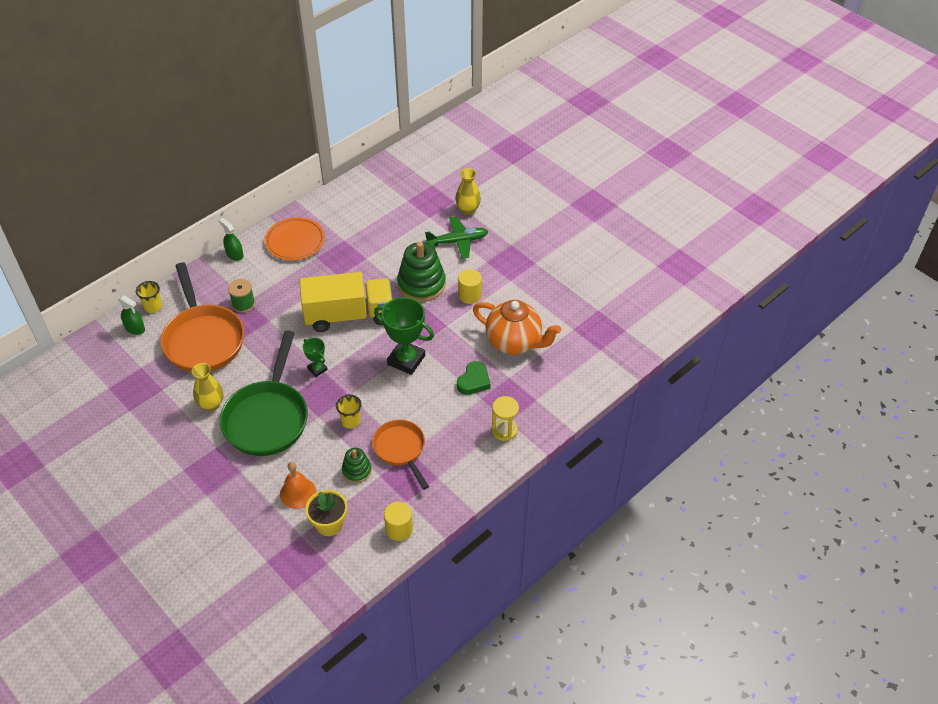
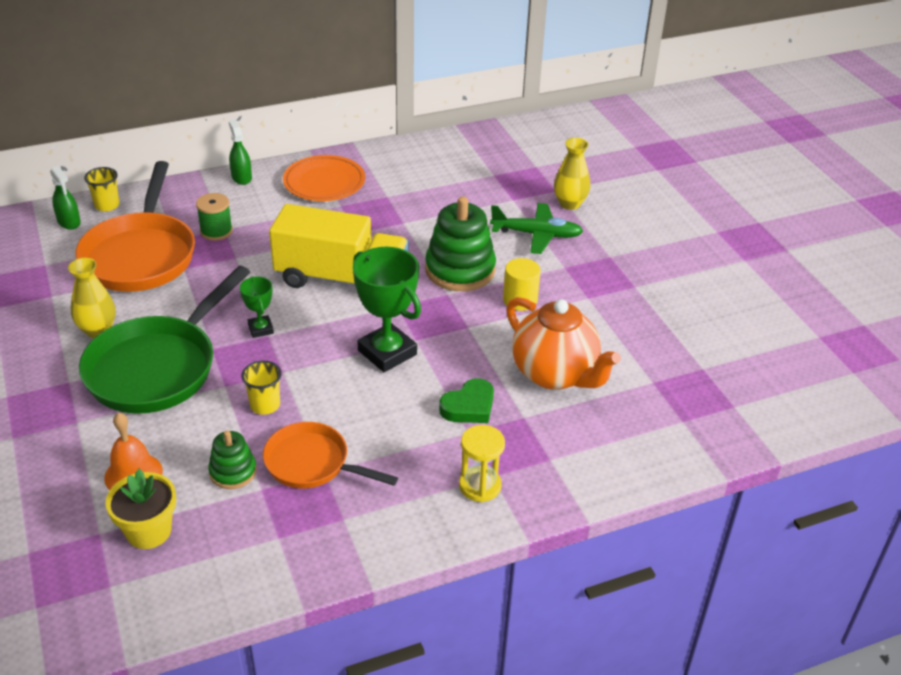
camera: 20 degrees right, 10 degrees down
orange pan [372,420,429,490] -> orange pan turned 60 degrees counterclockwise [263,422,398,489]
yellow cylinder [384,502,413,541] -> none

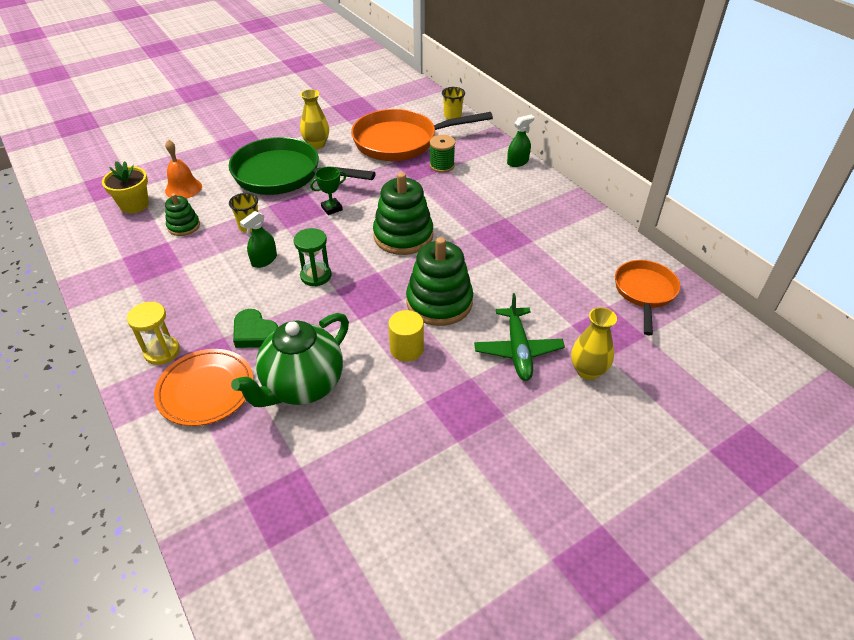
camera: 80 degrees right, 5 degrees up
green spray bottle [50,166,81,230] -> green spray bottle moved to [240,211,277,268]
orange pan [263,422,398,489] -> orange pan moved to [615,260,680,336]
yellow truck [269,204,409,288] -> green stacking toy [373,172,433,255]
orange plate [283,155,365,201] -> orange plate moved to [154,349,253,426]
green trophy [353,247,421,372] -> green hourglass [294,228,332,287]
orange teapot [506,297,621,390] -> green teapot [231,313,349,407]

